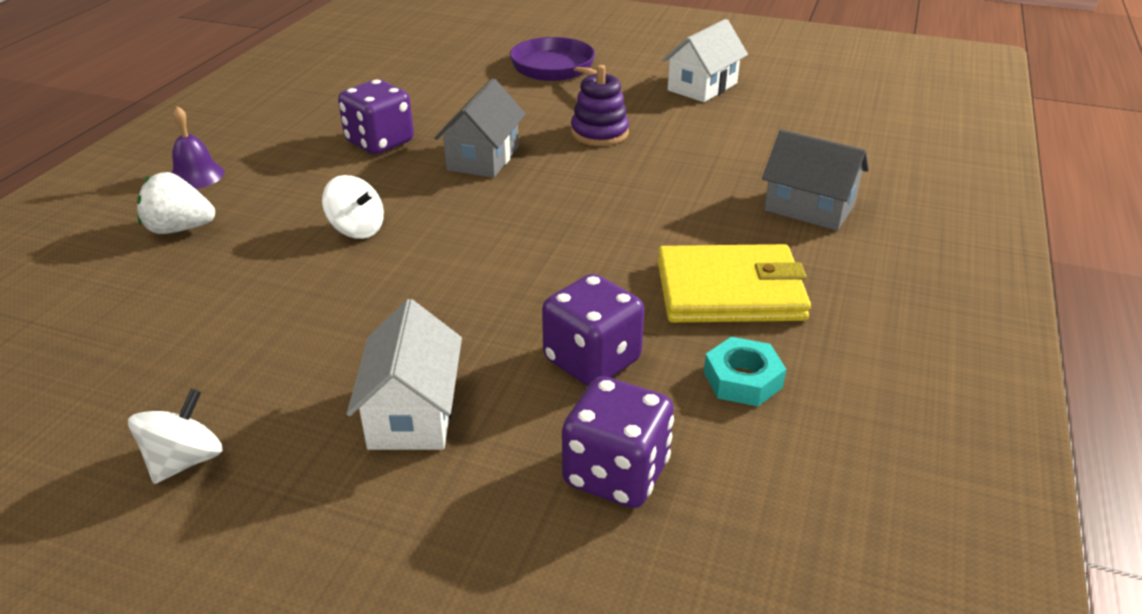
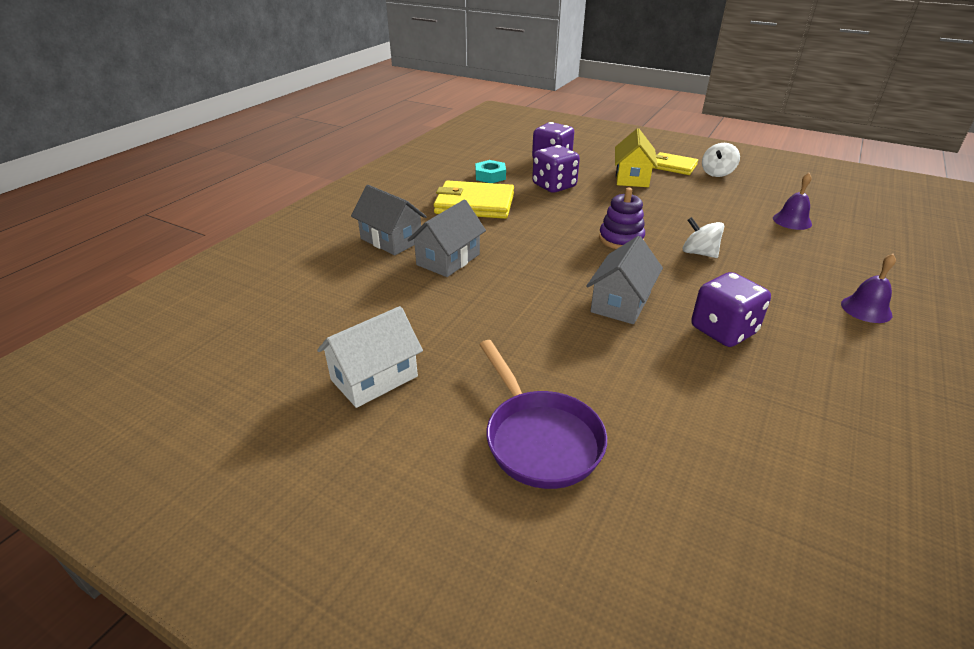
camera: 170 degrees left, 0 degrees up
white strawberry [137,172,215,234] -> none
white house [347,299,462,450] -> yellow house [615,128,658,187]
purple stacking toy [571,65,629,146] -> purple stacking toy moved to [599,188,645,249]
none -> grey house [408,200,486,277]
none -> yellow wallet [653,152,698,175]
none -> purple bell [773,173,812,230]

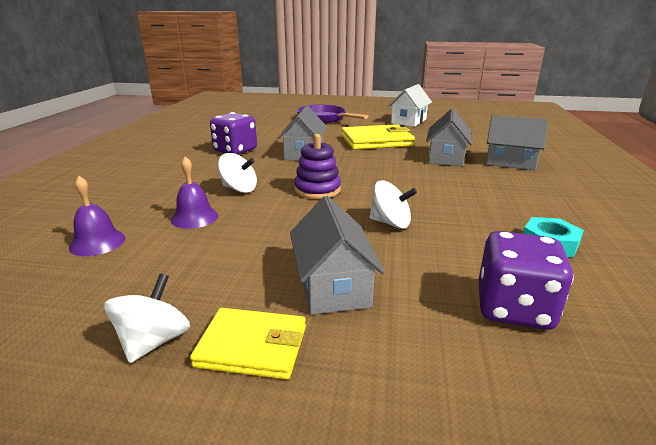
camera: 160 degrees right, 10 degrees down
yellow wallet [434,181,514,219] -> yellow wallet moved to [341,124,415,150]
purple dice [532,145,580,193] -> none
yellow house [615,128,658,187] -> grey house [290,196,385,315]
purple bell [841,254,896,323] -> purple bell moved to [171,157,218,229]
none -> white spinning top [370,181,417,229]

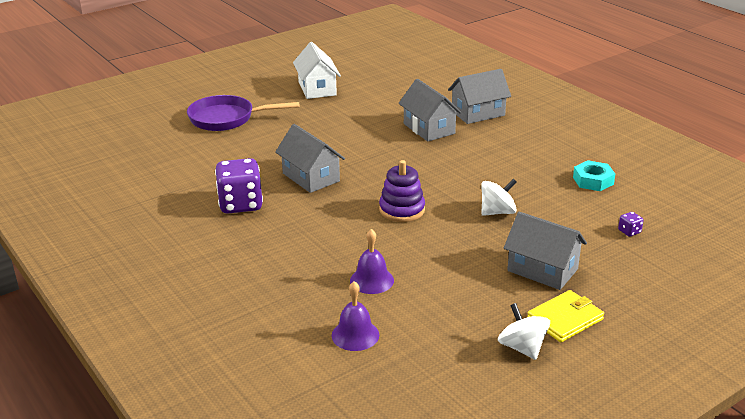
camera: 45 degrees left, 5 degrees up
white spinning top [218,153,257,193] -> none
yellow wallet [341,124,415,150] -> none
purple dice [479,231,574,330] -> purple dice [618,212,644,237], size x0.41

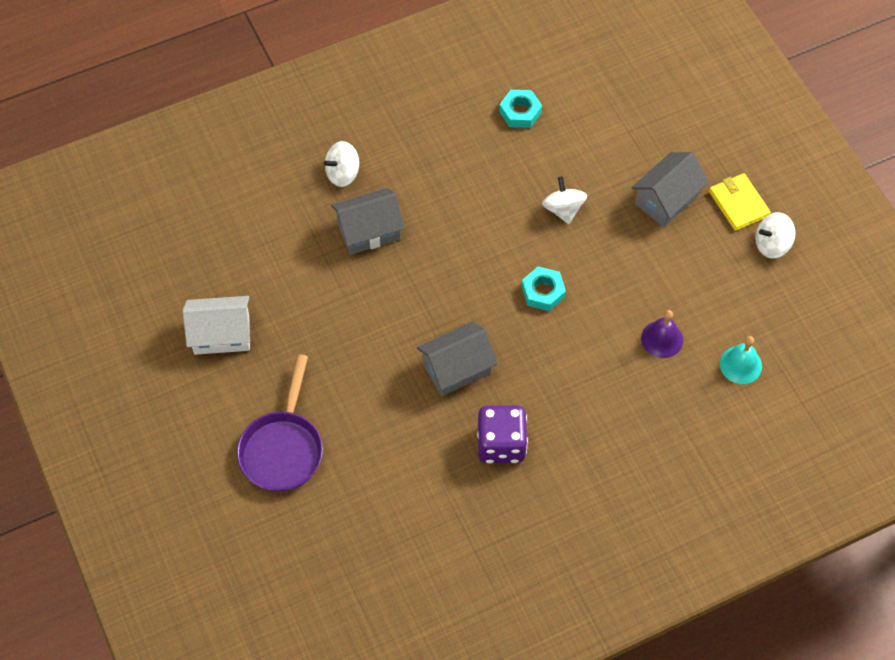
camera: 80 degrees left, 30 degrees up
purple bell [332,281,379,351] -> turquoise bell [720,336,762,384]
purple stacking toy [379,160,425,222] -> turquoise nut [522,267,566,311]
grey house [448,69,511,124] -> white spinning top [324,141,360,187]
purple dice [618,212,644,237] -> none

